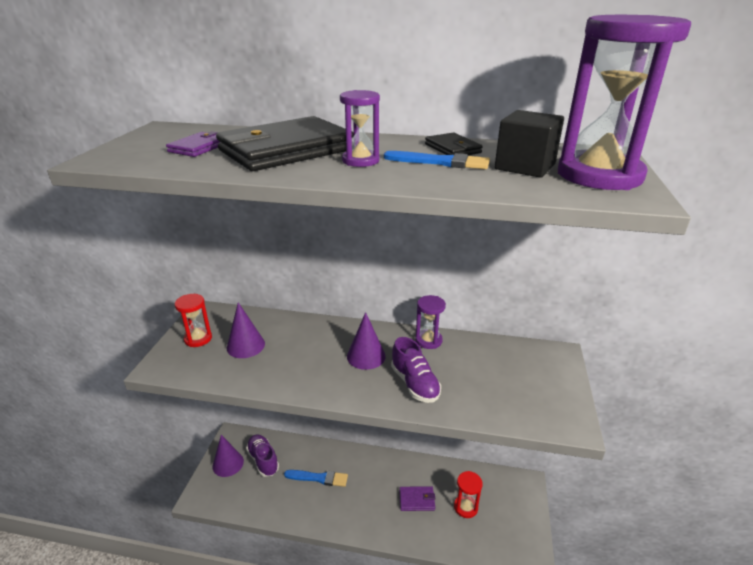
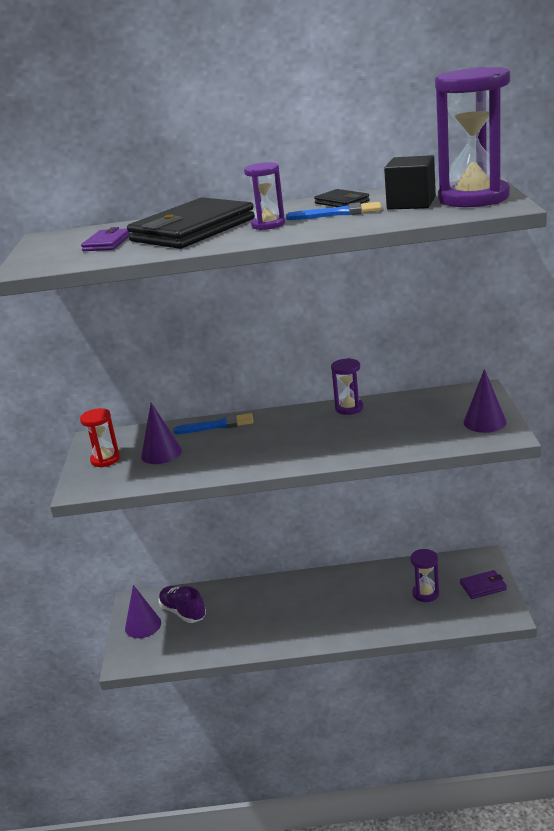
camera: 10 degrees left, 5 degrees down
blue brush [284,470,348,487] -> blue brush moved to [173,413,254,434]
purple cone [347,312,386,370] -> purple cone moved to [464,369,507,433]
purple shoe [391,337,441,403] -> none
purple wallet [399,486,435,511] -> purple wallet moved to [460,570,507,599]
red hourglass [454,471,483,518] -> purple hourglass [410,549,439,602]

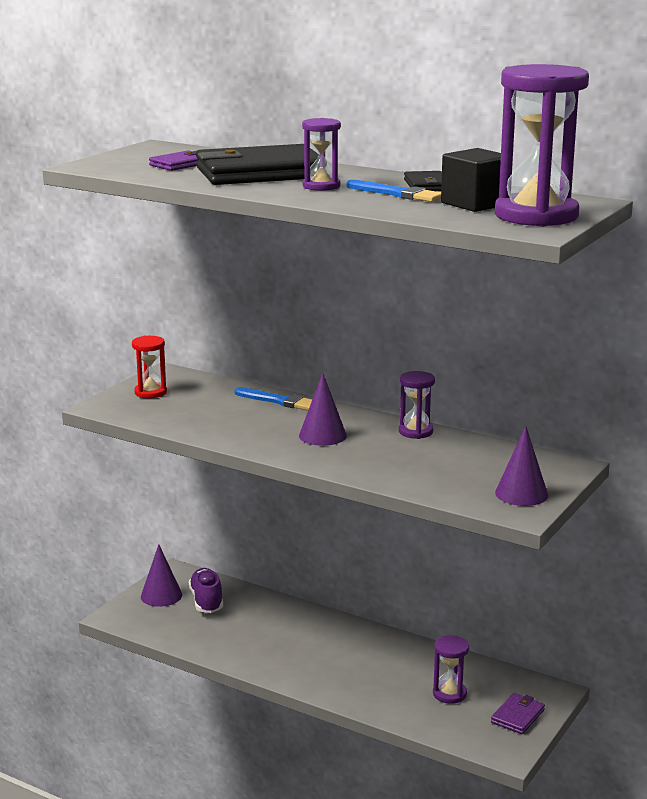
camera: 30 degrees right, 5 degrees down
purple cone [141,403,182,464] -> purple cone moved to [299,373,347,446]
purple wallet [460,570,507,599] -> purple wallet turned 75 degrees counterclockwise [491,693,545,734]

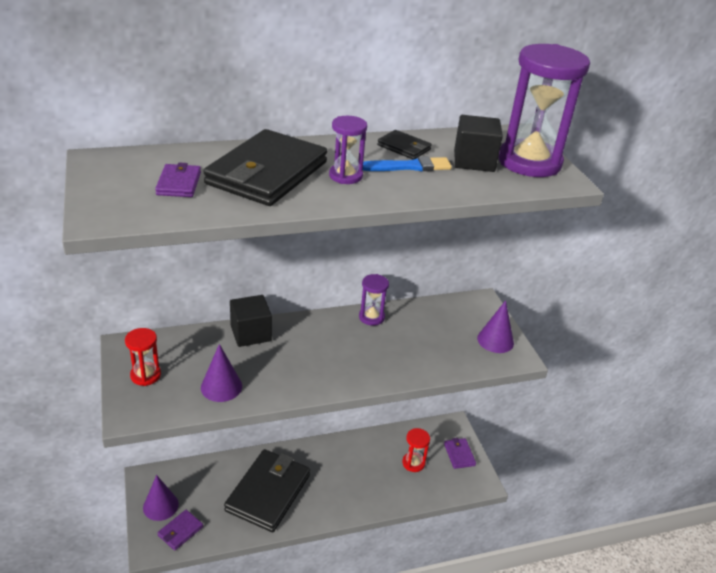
camera: 50 degrees left, 15 degrees up
purple shoe [189,568,223,613] -> none
blue brush [235,387,312,410] -> black cube [230,295,272,347]
purple cone [299,373,347,446] -> purple cone moved to [201,344,242,402]
purple hourglass [433,635,469,704] -> red hourglass [402,428,430,472]
none -> purple wallet [157,510,203,551]
none -> black wallet [224,449,310,532]

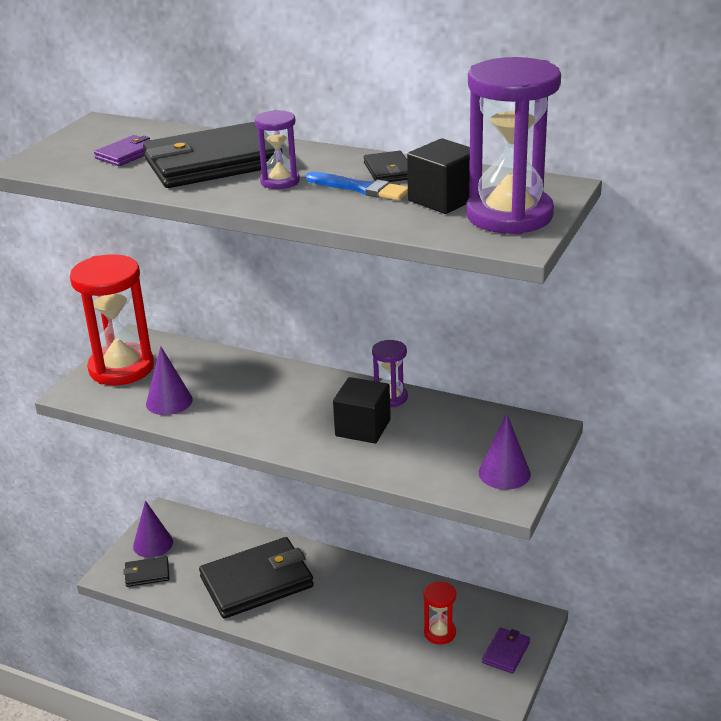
camera: 45 degrees right, 5 degrees down
red hourglass [125,328,161,386] -> red hourglass [70,254,154,385], size x2.03
purple wallet [157,510,203,551] -> black wallet [124,556,170,587]
black cube [230,295,272,347] -> black cube moved to [333,377,391,443]

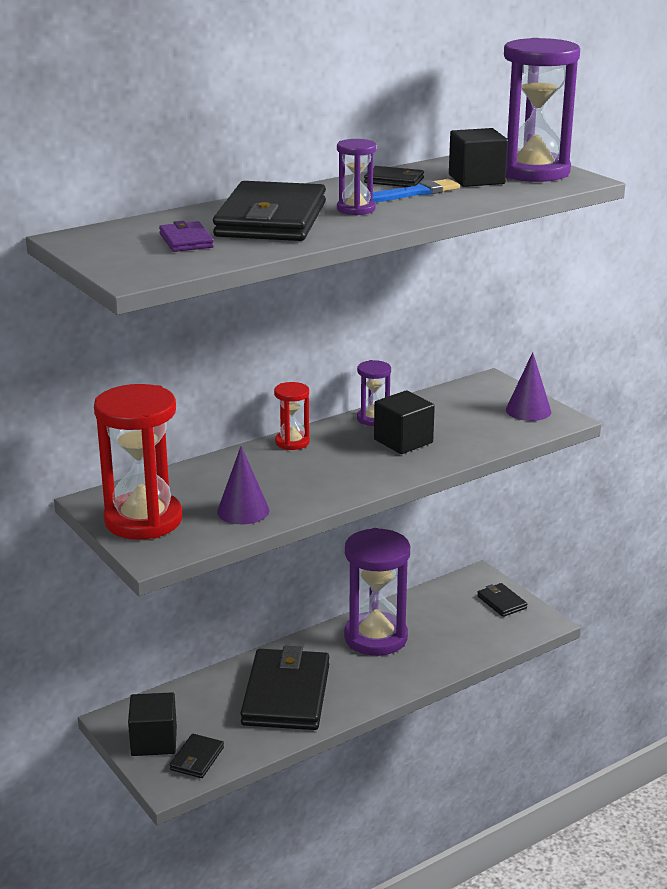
camera: 60 degrees left, 5 degrees down
purple cone [133,500,173,558] -> black cube [128,692,177,756]
red hourglass [423,581,456,644] -> red hourglass moved to [274,382,310,450]
purple wallet [482,627,530,674] -> black wallet [477,583,527,617]
none -> purple hourglass [344,528,410,656]

